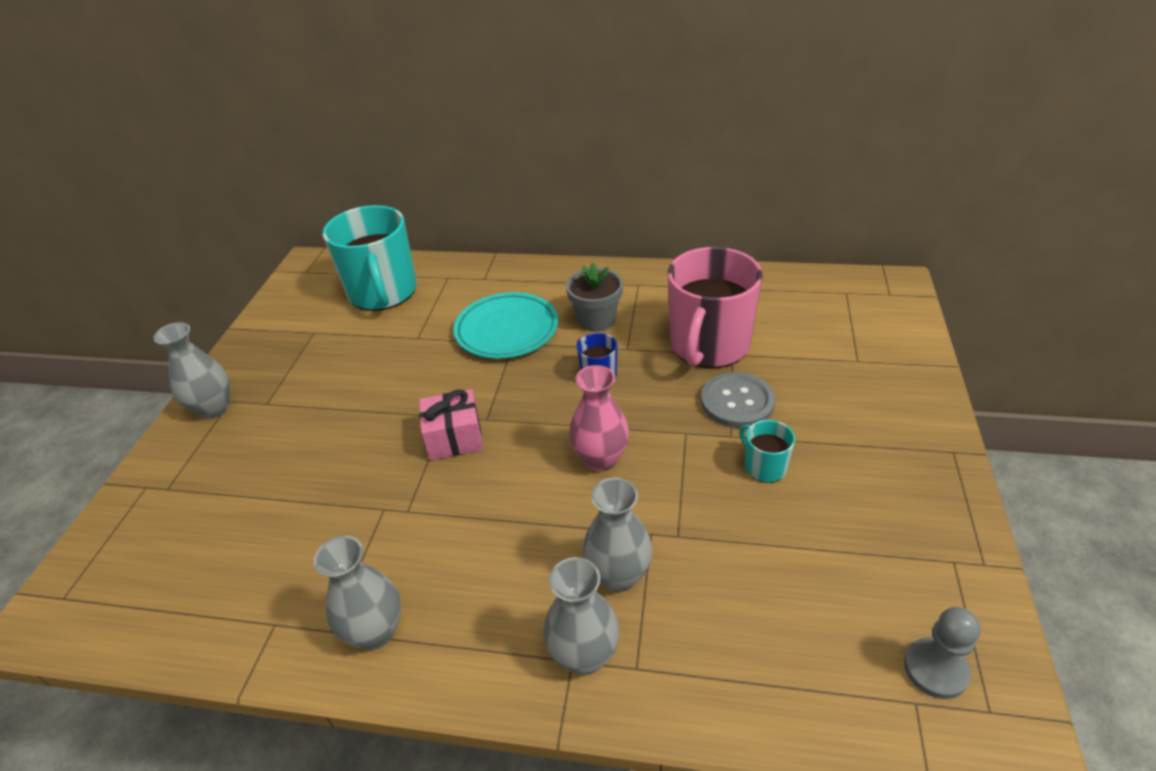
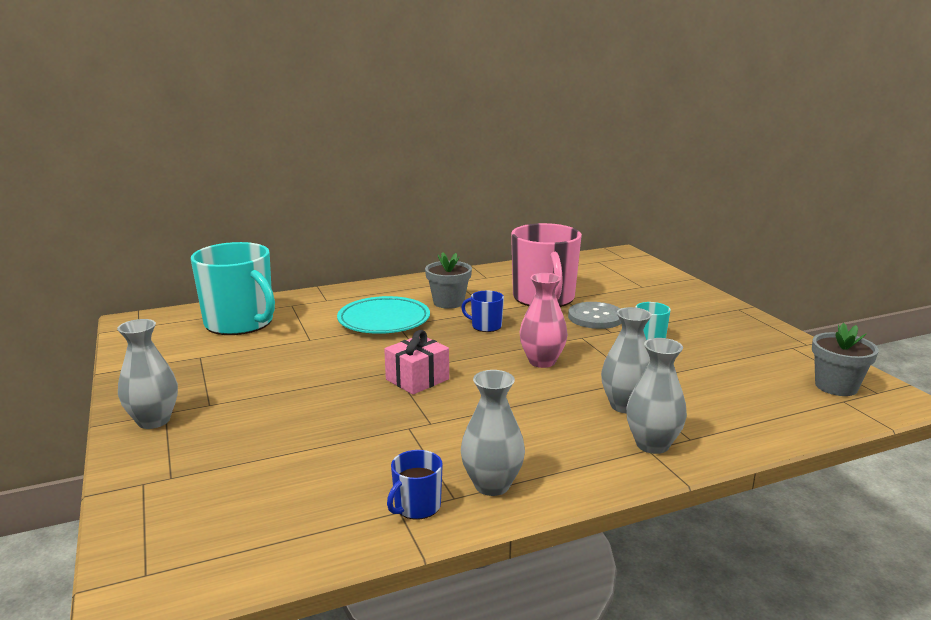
camera: 35 degrees left, 20 degrees down
grey pawn [904,607,981,699] -> grey flower pot [812,323,879,396]
none -> blue mug [387,450,443,520]

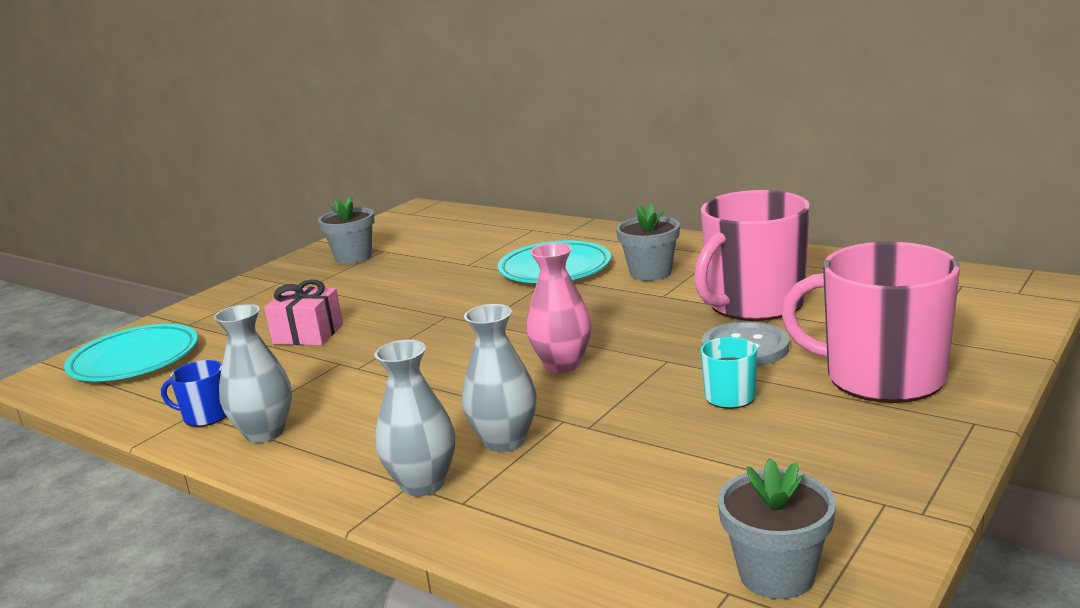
camera: 60 degrees right, 0 degrees up
grey vase [117,319,178,429] -> none
turquoise mug [191,242,275,335] -> none
pink gift [384,330,449,395] -> pink gift moved to [264,279,343,345]
blue mug [461,291,504,332] -> none
none -> turquoise plate [64,324,198,381]
none -> grey flower pot [318,196,375,264]
none -> pink mug [781,242,960,403]

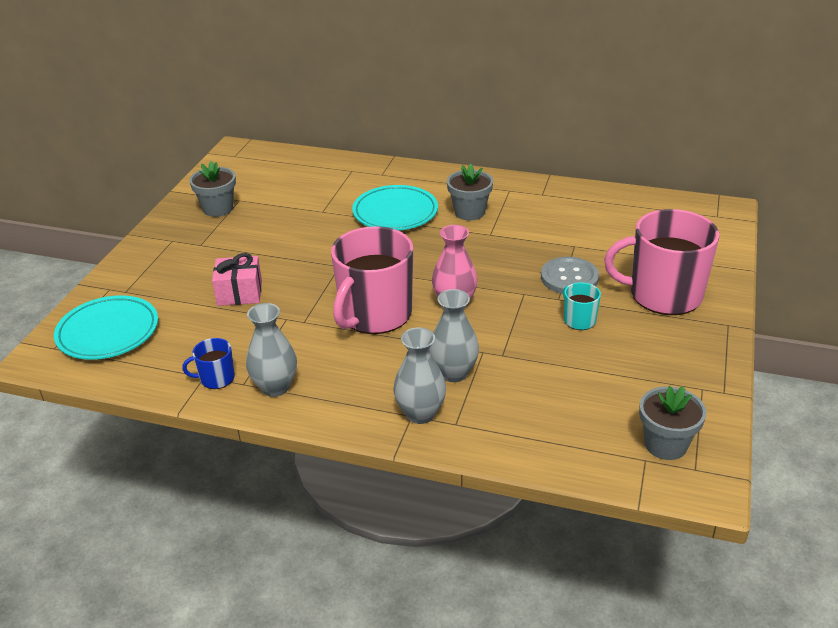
camera: 20 degrees left, 15 degrees up
pink mug [694,190,810,321] -> pink mug moved to [331,226,413,334]

